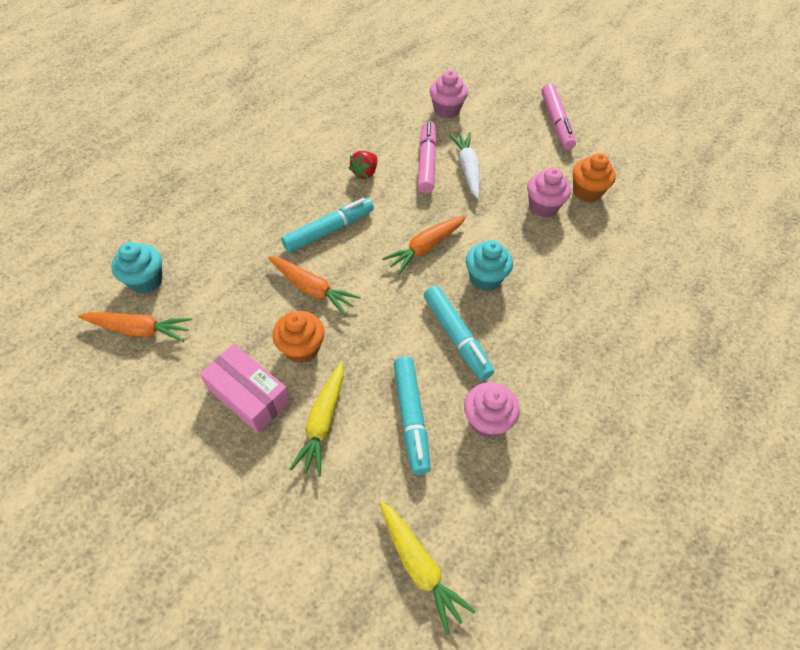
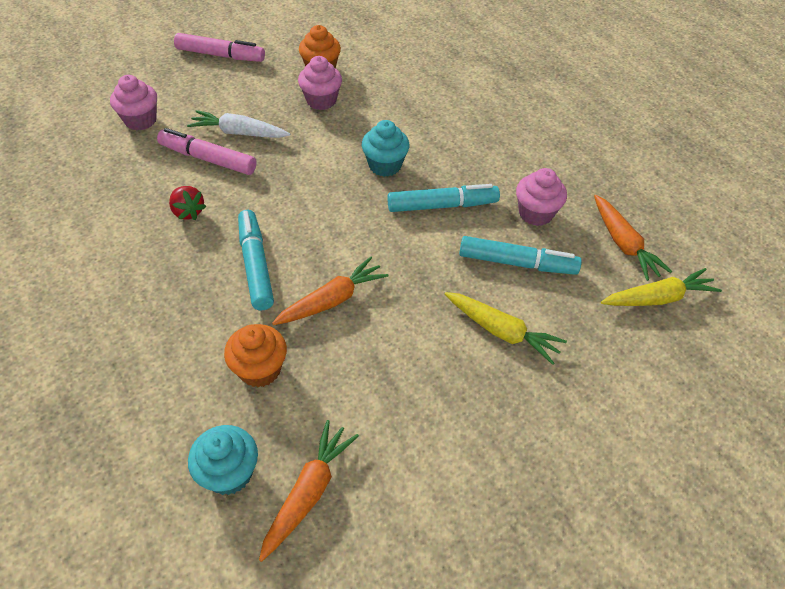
camera: 70 degrees left, 5 degrees down
pink box [199,344,291,433] -> none
orange cupcake [272,311,325,363] -> orange cupcake moved to [224,324,287,387]
orange carrot [382,216,466,275] -> orange carrot moved to [594,194,672,281]

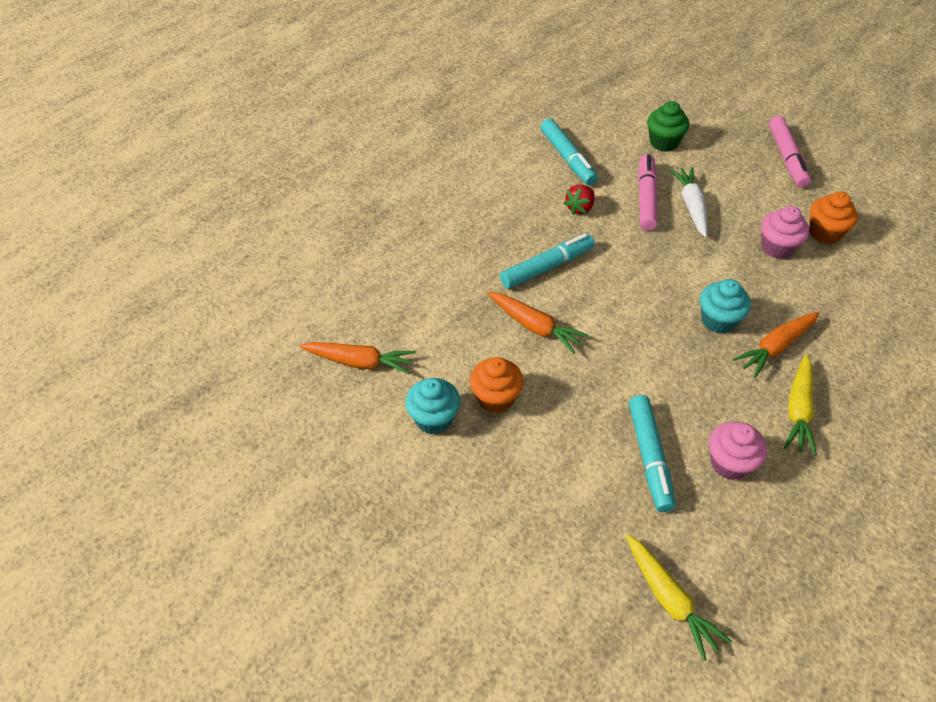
camera: 75 degrees right, 0 degrees up
pink cupcake [110,75,157,131] -> green cupcake [647,101,689,152]
turquoise cupcake [188,425,258,495] -> turquoise cupcake moved to [405,378,460,434]
orange cupcake [224,324,287,387] -> orange cupcake moved to [470,357,524,413]
turquoise marker [388,184,500,212] -> turquoise marker moved to [540,118,598,185]
yellow carrot [444,292,567,365] -> yellow carrot moved to [784,354,817,456]
orange carrot [594,194,672,281] -> orange carrot moved to [733,312,819,378]

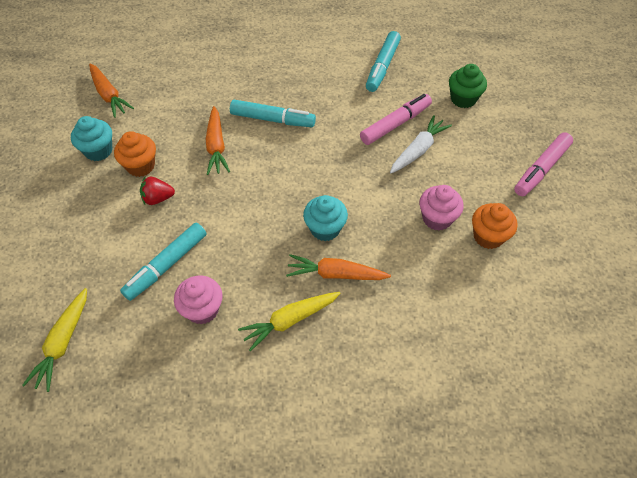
camera: 45 degrees right, 5 degrees up
red strawberry [564,185,595,215] -> red strawberry moved to [140,176,175,205]

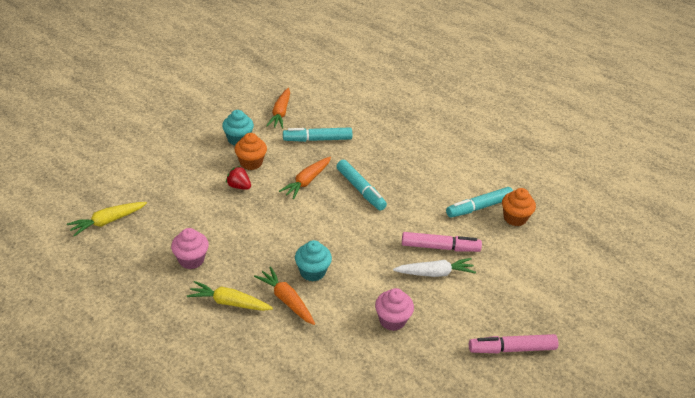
camera: 40 degrees right, 15 degrees down
turquoise marker [120,223,206,301] -> turquoise marker moved to [283,127,352,142]
green cupcake [449,64,487,108] -> none
orange cupcake [472,203,518,249] -> orange cupcake moved to [502,188,536,226]

